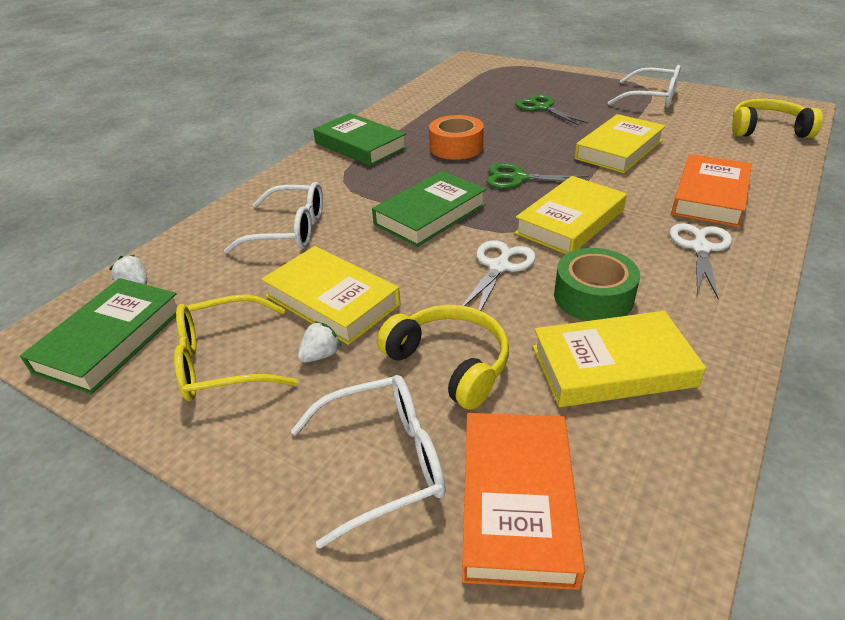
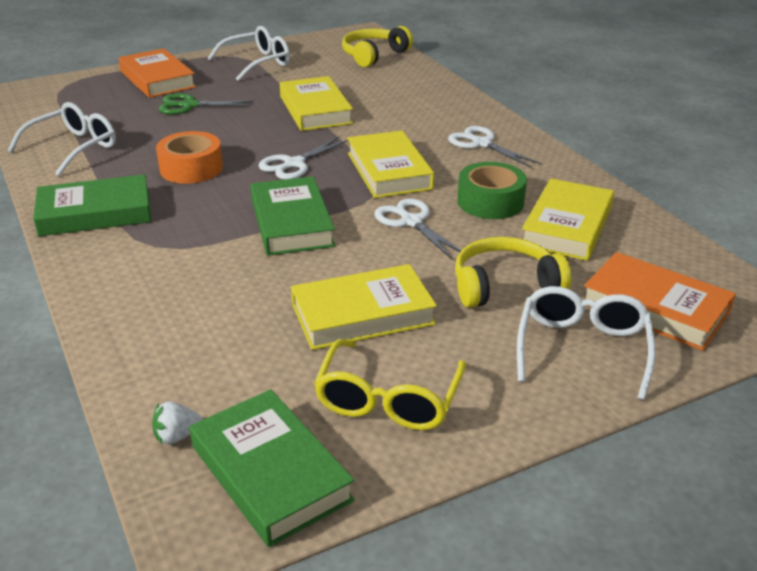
camera: 60 degrees left, 5 degrees down
white glasses [224,182,323,254] -> white glasses moved to [7,102,116,176]
white strawberry [298,321,341,363] -> none
green scissors [486,163,589,189] -> white scissors [258,136,348,180]
orange book [671,154,752,227] -> orange book moved to [118,48,196,98]

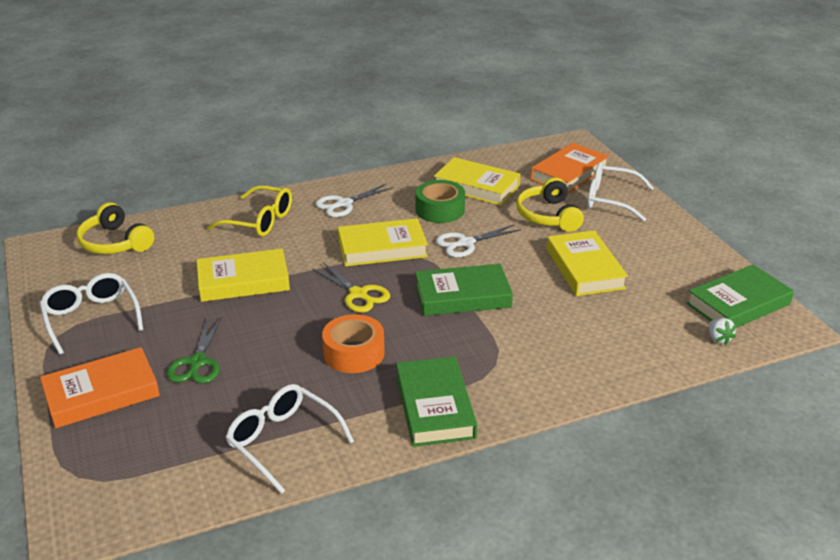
camera: 85 degrees left, 0 degrees up
white scissors [258,136,348,180] -> yellow scissors [313,262,390,313]
yellow glasses [314,339,466,430] -> yellow glasses moved to [207,185,292,237]

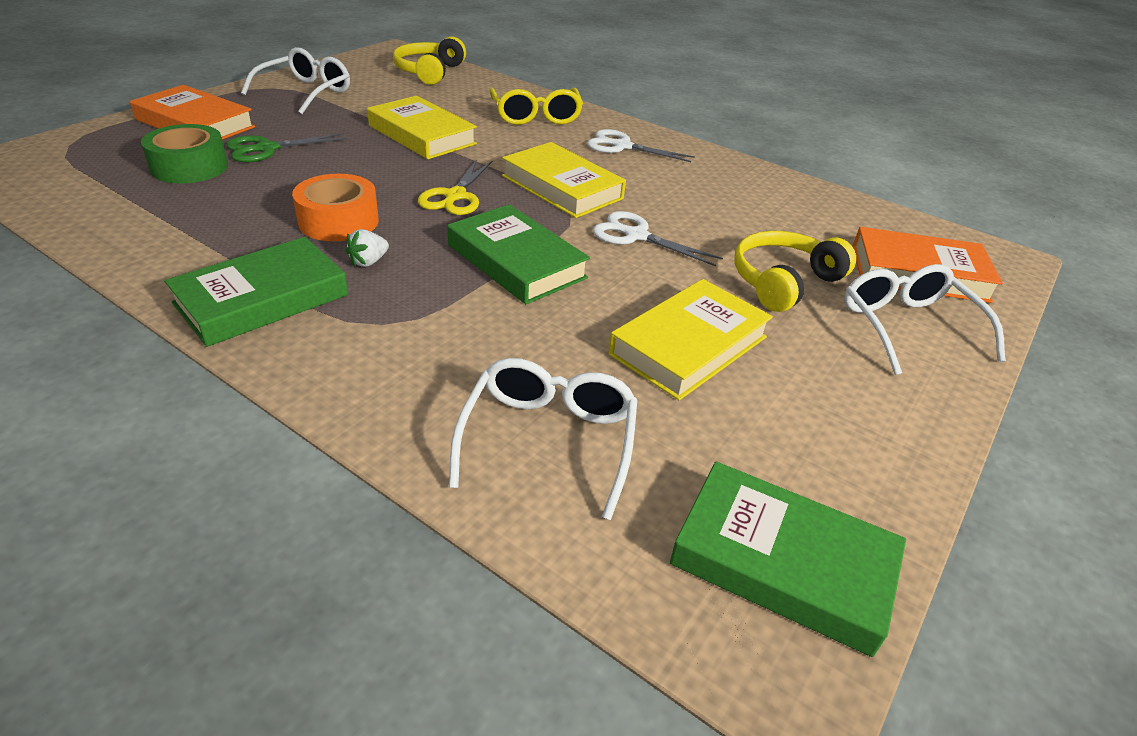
camera: 55 degrees right, 5 degrees up
white glasses [226,384,354,494] -> white glasses moved to [449,358,637,520]
green tape [416,180,465,223] -> green tape moved to [141,124,228,184]
yellow book [434,157,520,206] -> none
white strawberry [709,318,737,345] -> white strawberry moved to [345,229,389,267]

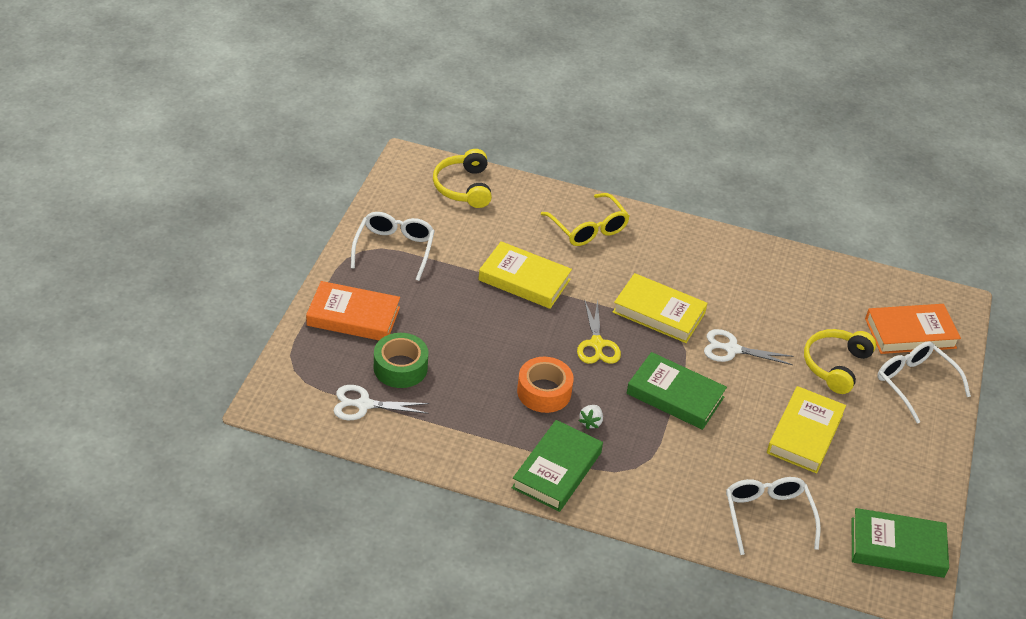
camera: 20 degrees left, 5 degrees up
green scissors [226,133,348,162] -> none
white scissors [587,129,695,162] -> white scissors moved to [334,385,430,420]

